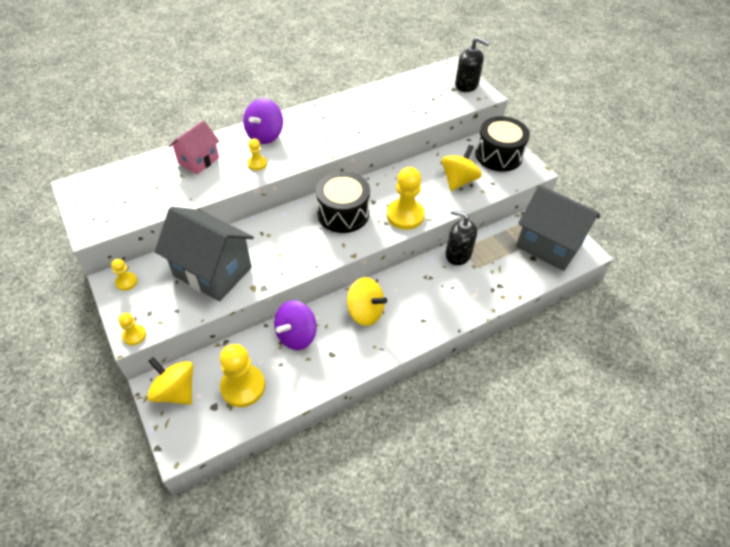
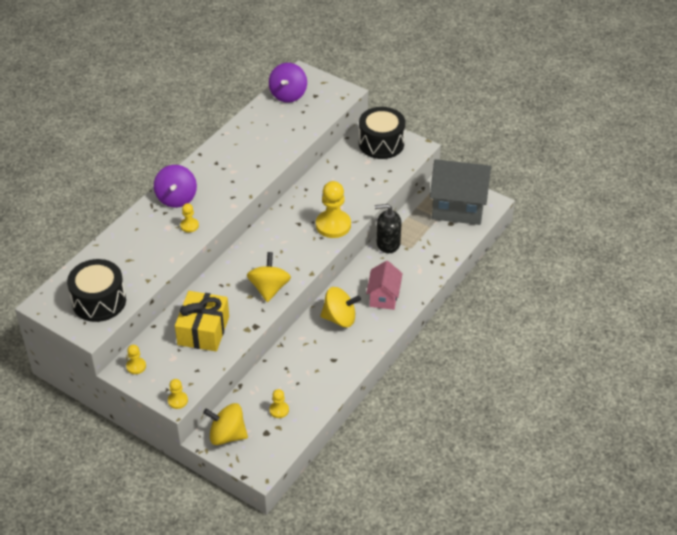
camera: 25 degrees left, 5 degrees down
grey house [154,206,254,301] -> yellow gift [175,291,229,352]
pink house [169,120,220,175] -> pink house moved to [366,261,403,310]
yellow pawn [220,344,265,407] -> yellow pawn [269,389,289,418], size x0.50
purple spinning top [274,300,317,350] -> purple spinning top moved to [269,63,307,103]
black drum [316,171,370,233] -> black drum moved to [67,259,126,322]
yellow spinning top [441,145,482,191] -> yellow spinning top moved to [247,252,291,302]
black soap dispenser [455,37,490,92] -> none

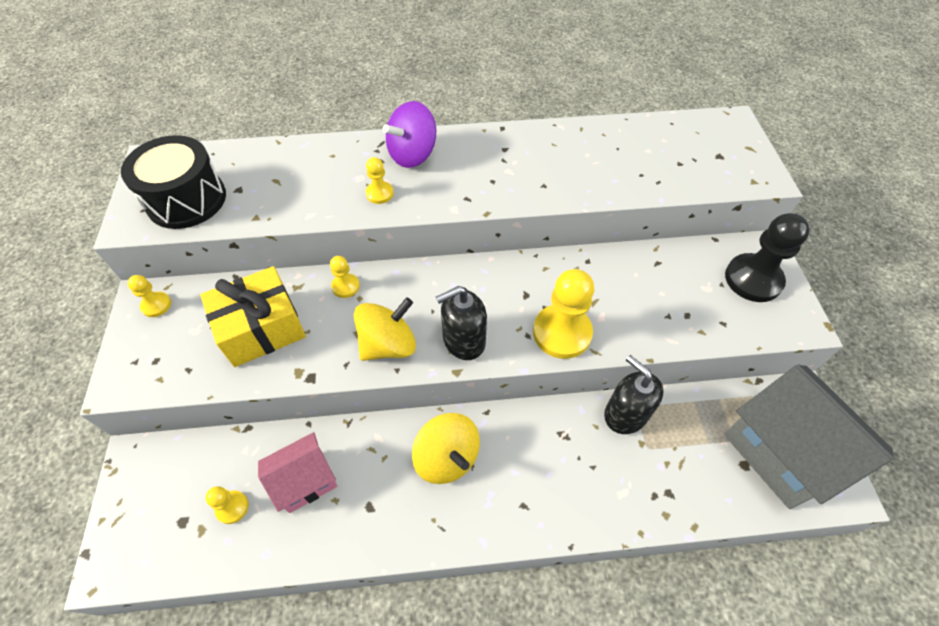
camera: 50 degrees right, 10 degrees up
yellow pawn [168,379,188,409] -> yellow pawn moved to [330,256,360,298]
yellow spinning top [203,403,248,445] -> none
purple spinning top [269,63,307,103] -> none
black drum [359,107,405,159] -> black pawn [725,213,810,302]
pink house [366,261,403,310] -> pink house moved to [258,432,337,513]
none -> black soap dispenser [436,286,487,360]

